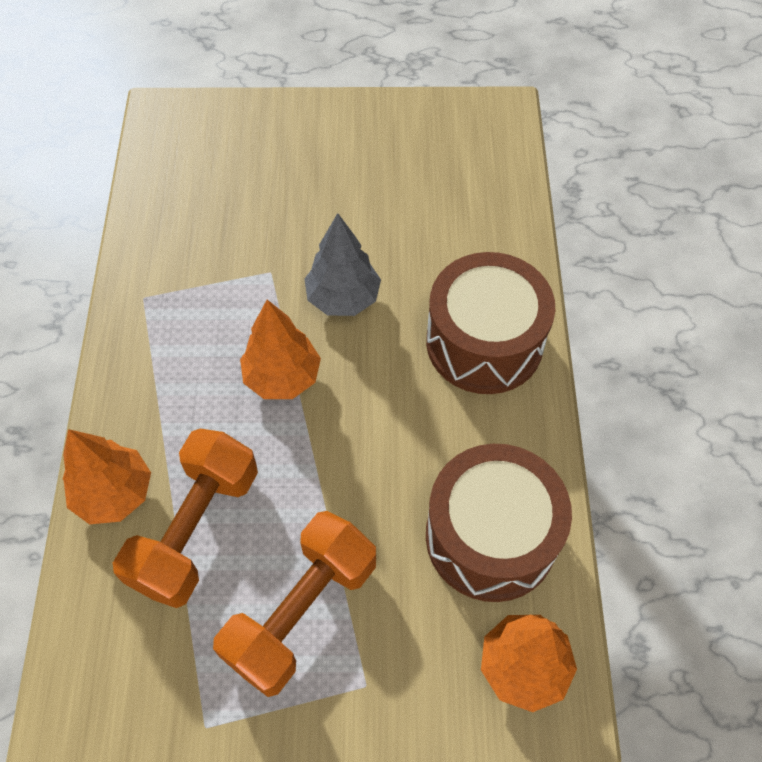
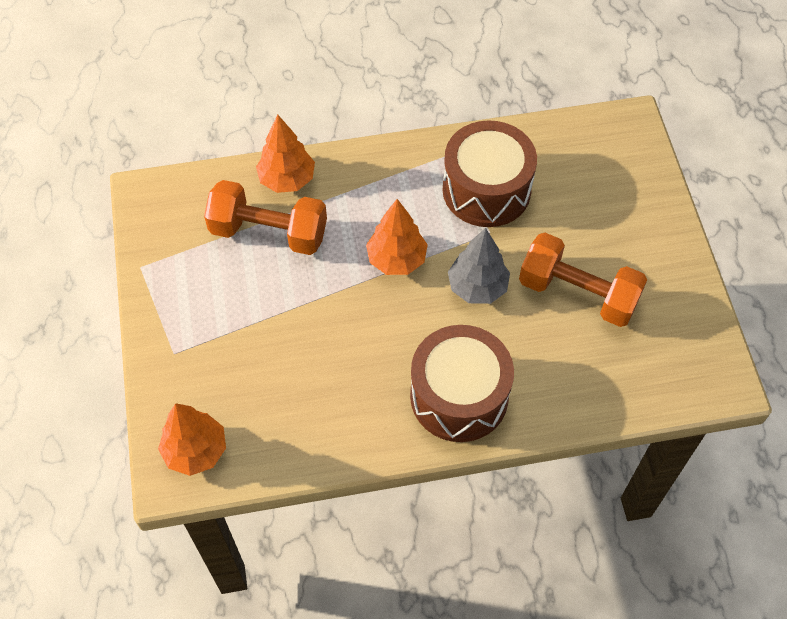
camera: 80 degrees right, 0 degrees up
orange dumbbell [213,511,376,697] -> orange dumbbell moved to [519,233,647,327]
brown drum [426,444,572,602] -> brown drum moved to [442,120,537,227]

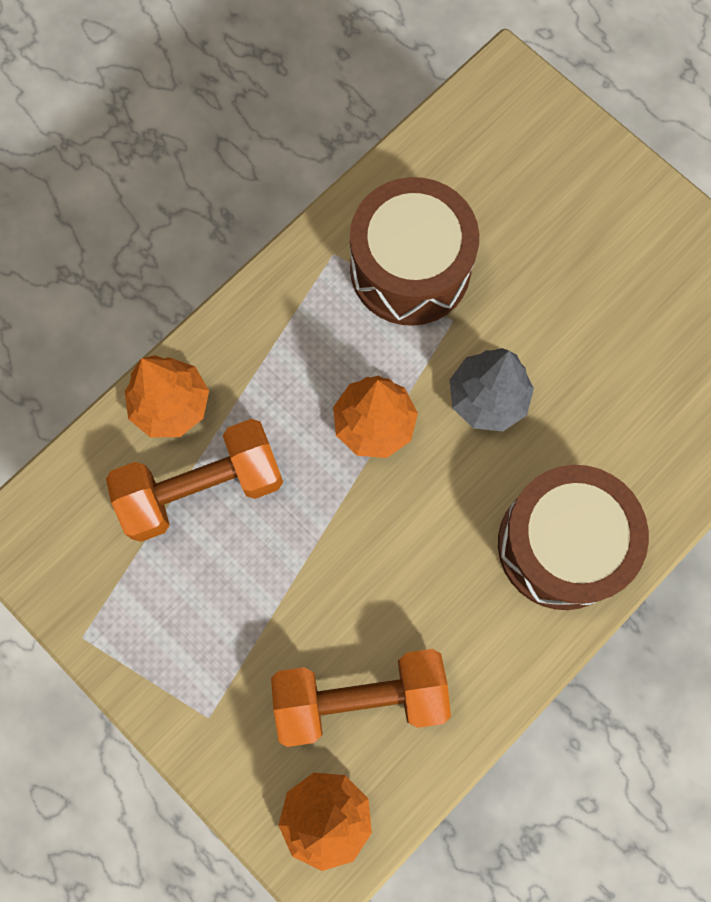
camera: 35 degrees left, 15 degrees up
orange dumbbell [519,233,647,327] -> orange dumbbell moved to [271,649,451,747]

